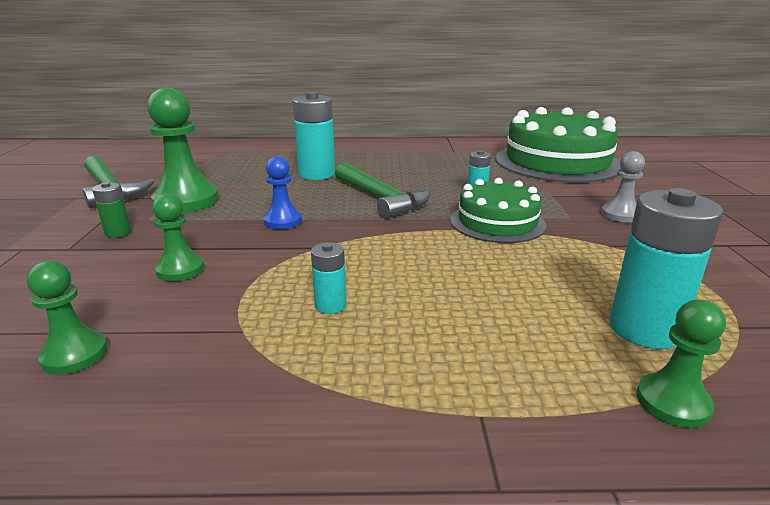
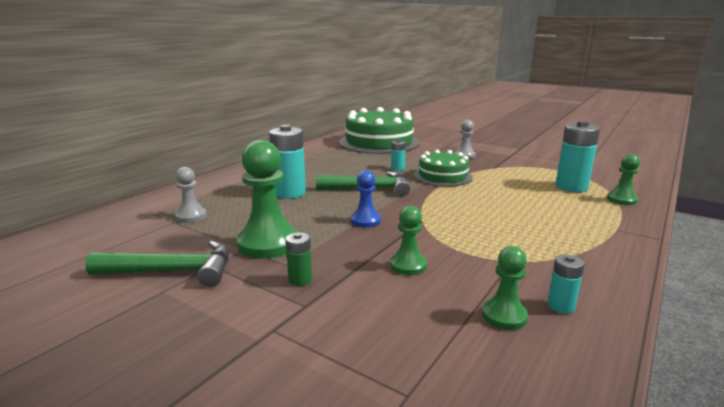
camera: 55 degrees left, 5 degrees down
turquoise battery [311,242,346,314] -> turquoise battery moved to [548,254,584,313]
none -> grey pawn [175,167,207,223]

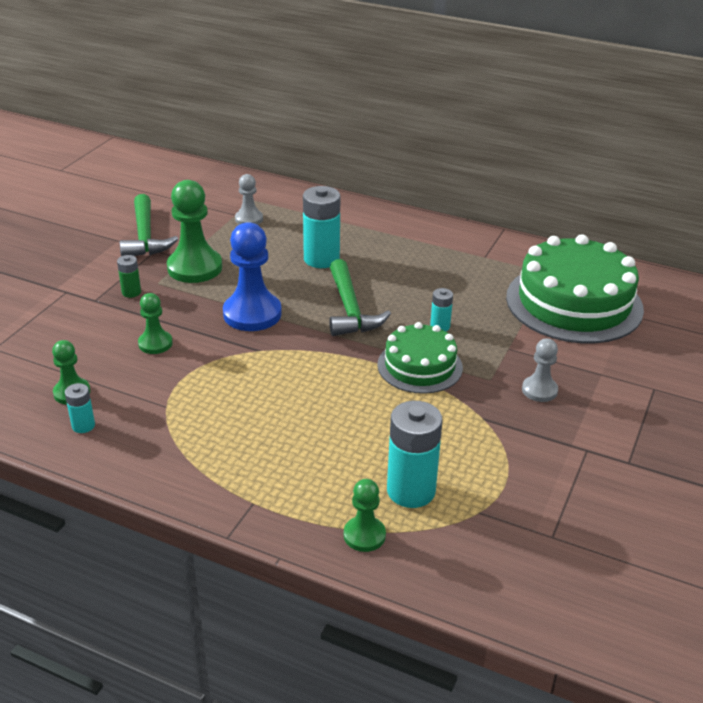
camera: 80 degrees right, 15 degrees up
blue pawn [351,170,381,227] -> blue pawn [223,222,282,331], size x1.81

